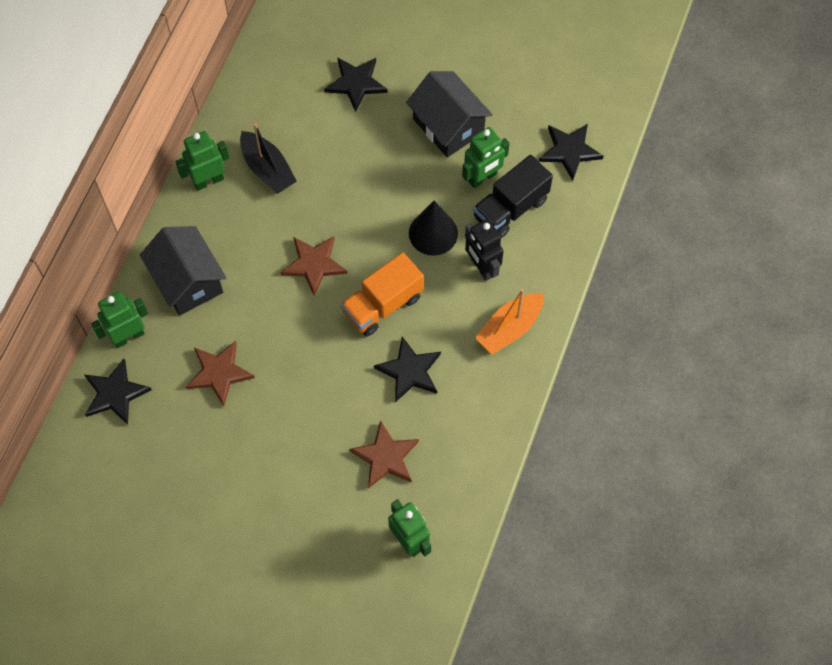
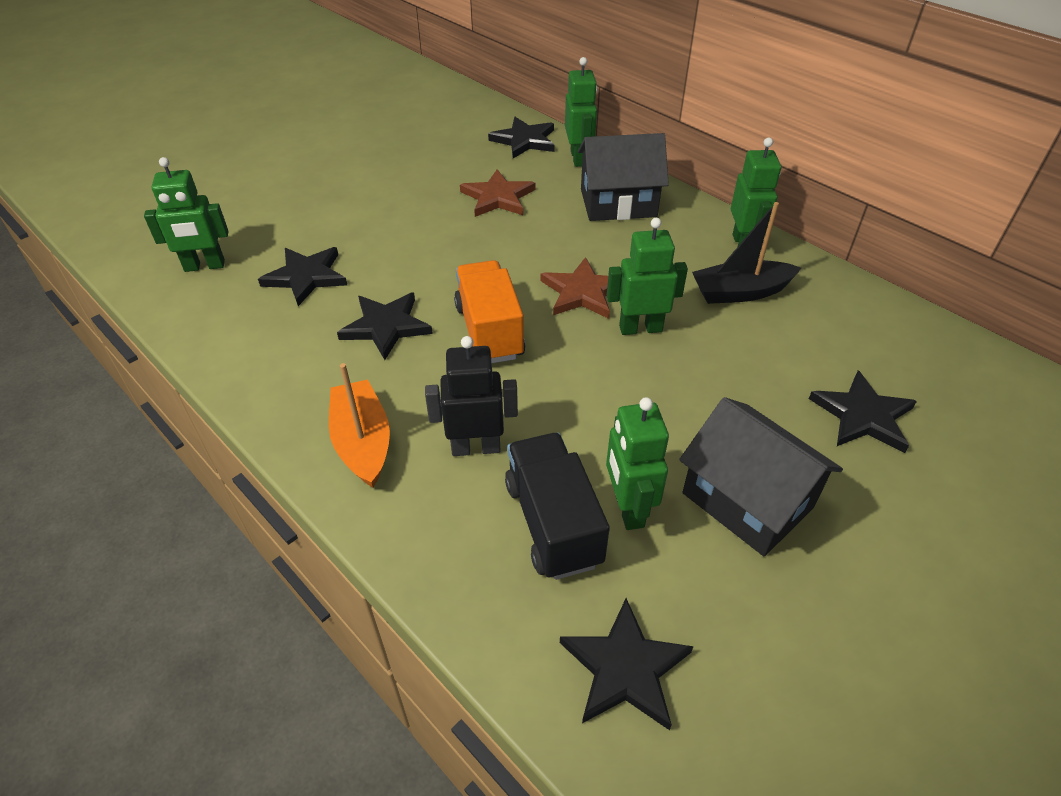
camera: 115 degrees right, 20 degrees down
brown star [349,420,419,489] -> black star [258,247,347,306]
black house [406,71,493,158] -> black house turned 60 degrees clockwise [679,397,843,556]
black cone [409,201,458,256] -> none
none -> green robot [607,218,688,335]

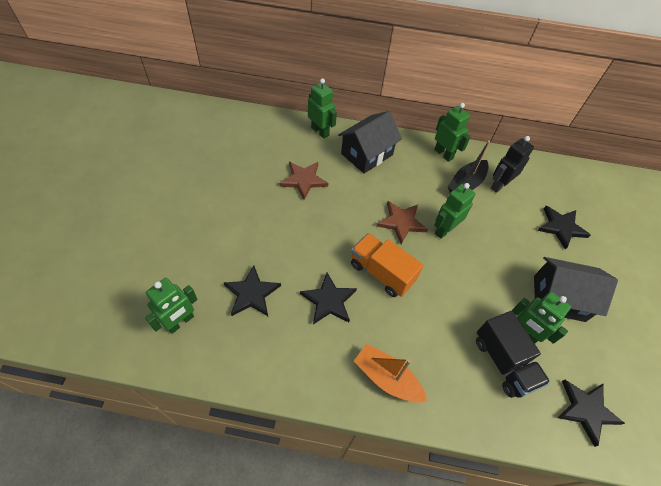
camera: 40 degrees left, 10 degrees up
black robot [425,336,518,456] -> black robot moved to [491,136,534,193]
black star [488,117,555,158] -> none
black truck [505,433,610,580] -> black truck turned 150 degrees counterclockwise [476,311,550,398]

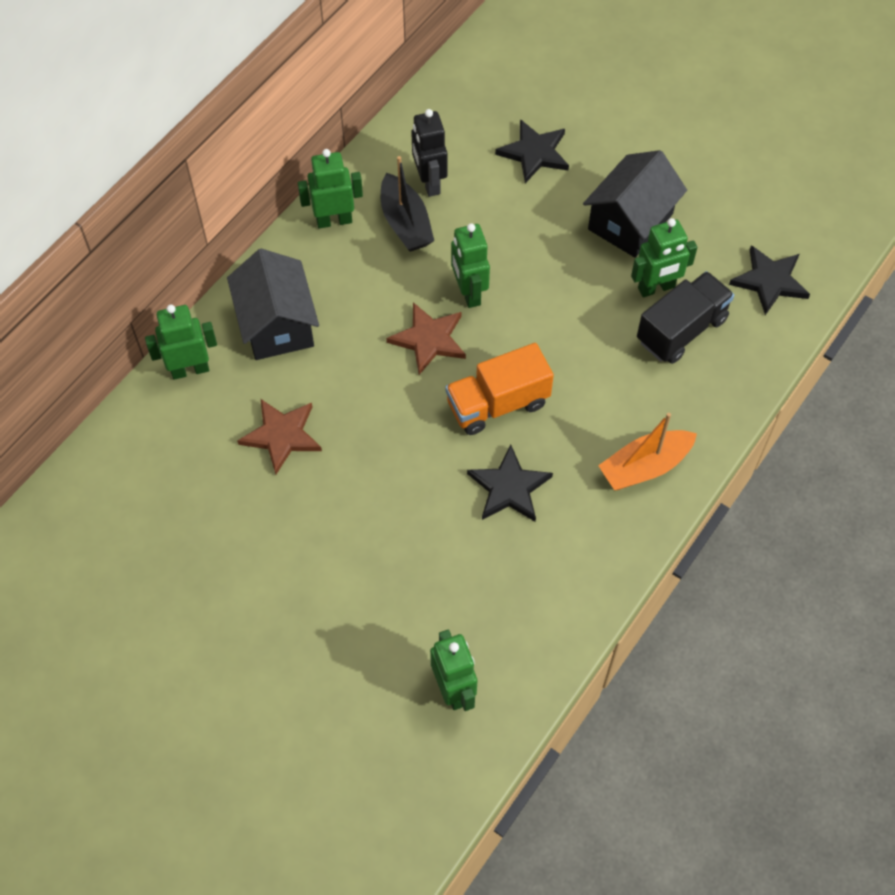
camera: 60 degrees left, 5 degrees up
black star [223,265,281,316] -> none
black truck [476,311,550,398] -> black truck turned 45 degrees counterclockwise [637,271,734,364]

